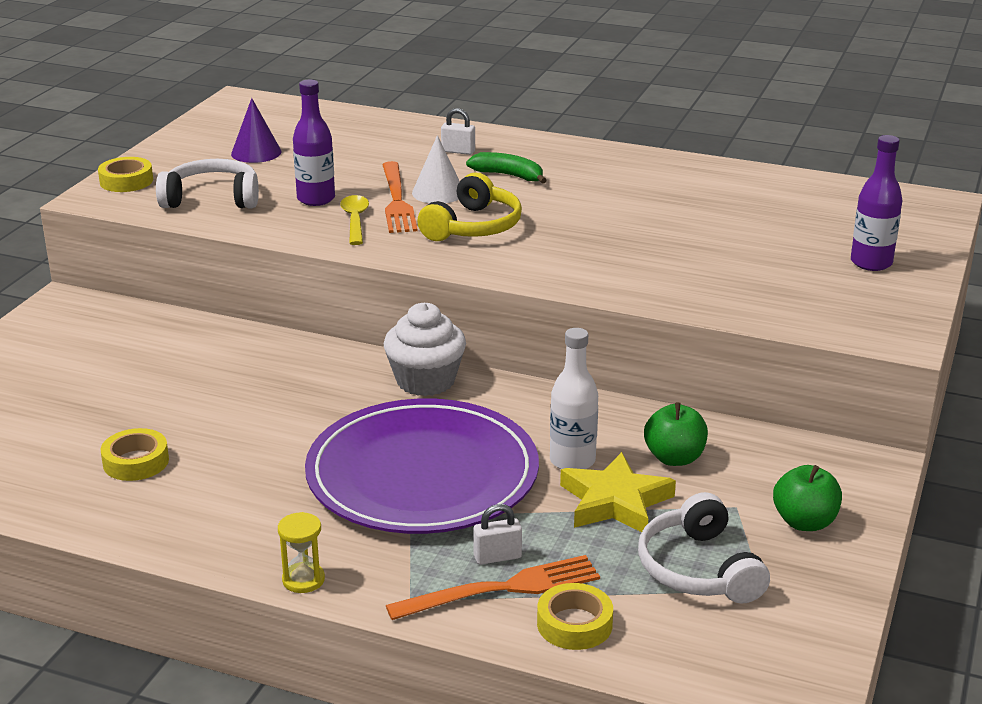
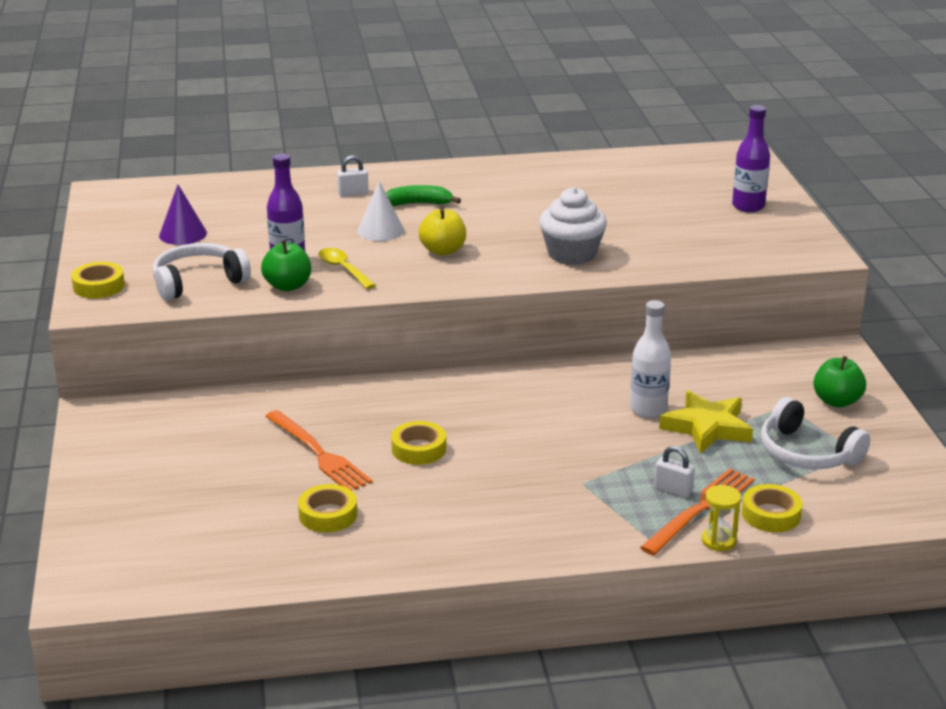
camera: 30 degrees left, 0 degrees up
yellow hourglass [278,512,325,593] -> yellow hourglass moved to [702,485,741,551]
purple plate [305,398,539,534] -> none
orange fork [382,161,418,233] -> orange fork moved to [265,410,373,490]
white cupcake [384,303,466,396] -> white cupcake moved to [539,187,607,265]
yellow headphones [417,173,522,241] -> yellow apple [419,208,466,256]
white padlock [473,504,522,565] -> white padlock turned 75 degrees clockwise [654,446,695,498]
green apple [644,402,708,466] -> green apple moved to [261,240,311,291]
none -> yellow tape [391,421,446,465]

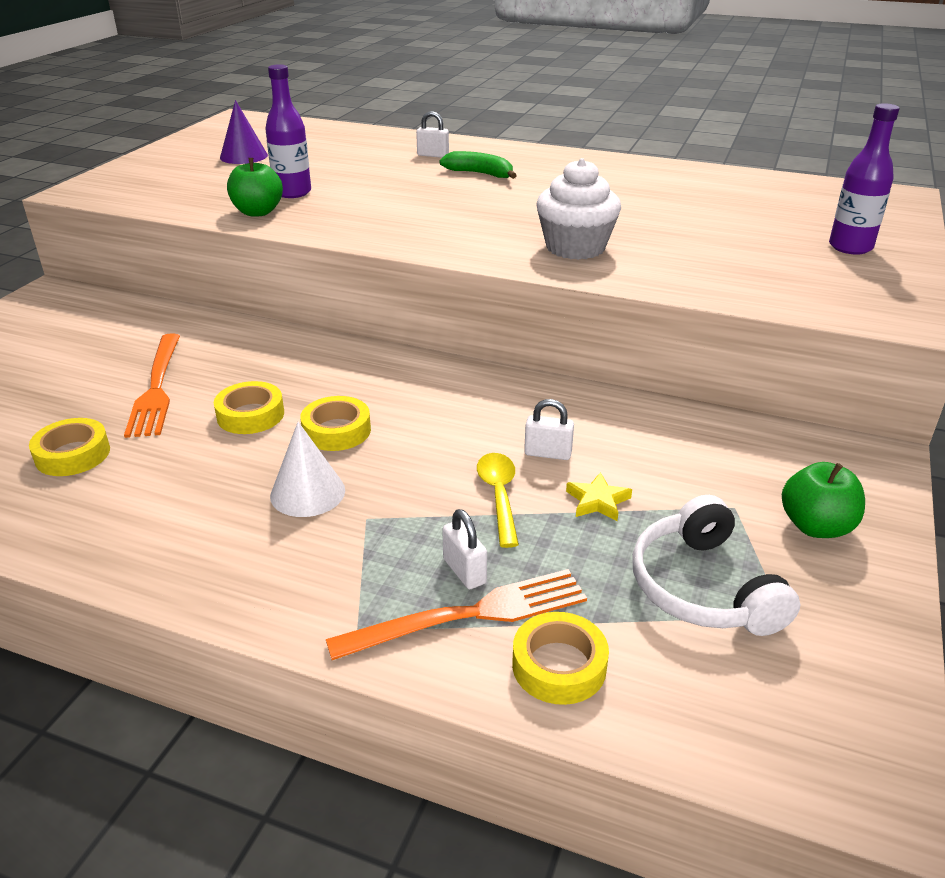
camera: 30 degrees right, 5 degrees up
yellow tape [71,262,125,299] -> yellow tape moved to [300,396,371,451]
white headphones [153,243,251,300] -> none
yellow spoon [318,248,376,289] -> yellow spoon moved to [477,453,519,548]
white cone [357,181,404,241] -> white cone moved to [270,422,345,517]
yellow apple [419,208,466,256] -> none
white bottle [630,300,671,418] -> white padlock [524,399,574,460]
yellow star [659,390,753,453] -> yellow star [566,472,632,521], size x0.50
yellow hourglass [702,485,741,551] -> none

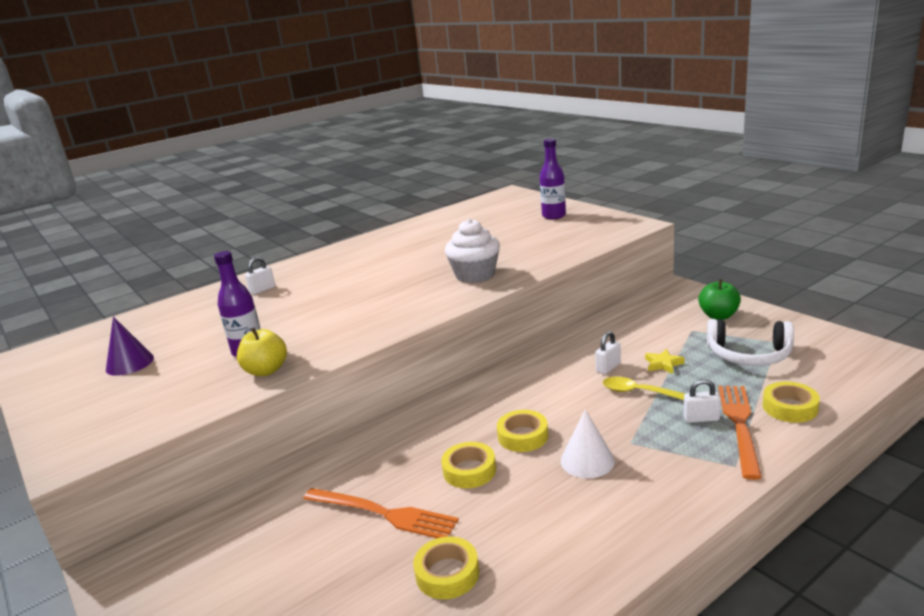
camera: 55 degrees left, 10 degrees down
green apple [227,158,283,217] -> yellow apple [237,327,287,376]
green banana [440,151,517,179] -> none

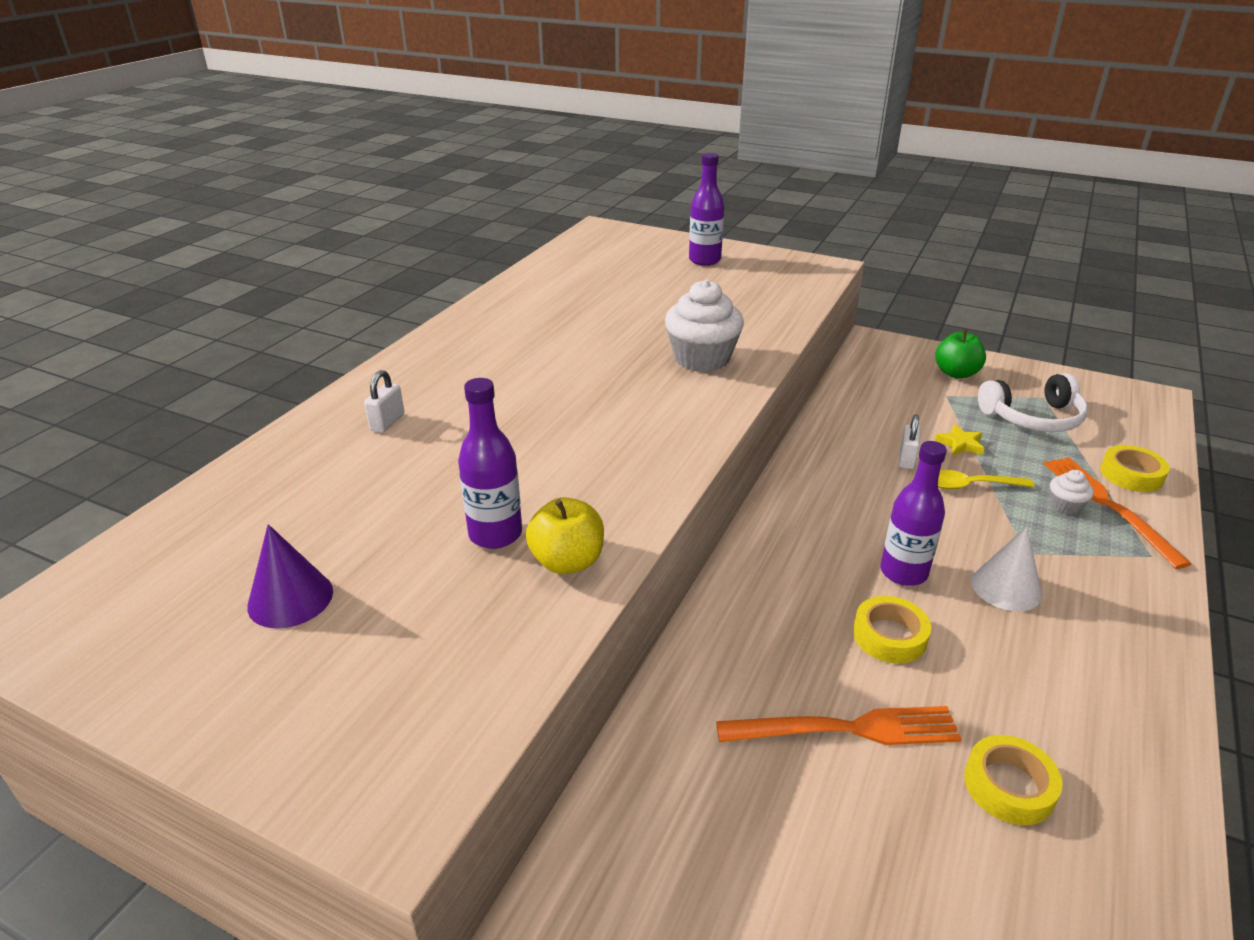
camera: 30 degrees left, 10 degrees up
yellow tape [497,410,548,452] -> purple bottle [880,441,947,586]
white padlock [684,379,721,423] -> white cupcake [1050,470,1094,515]

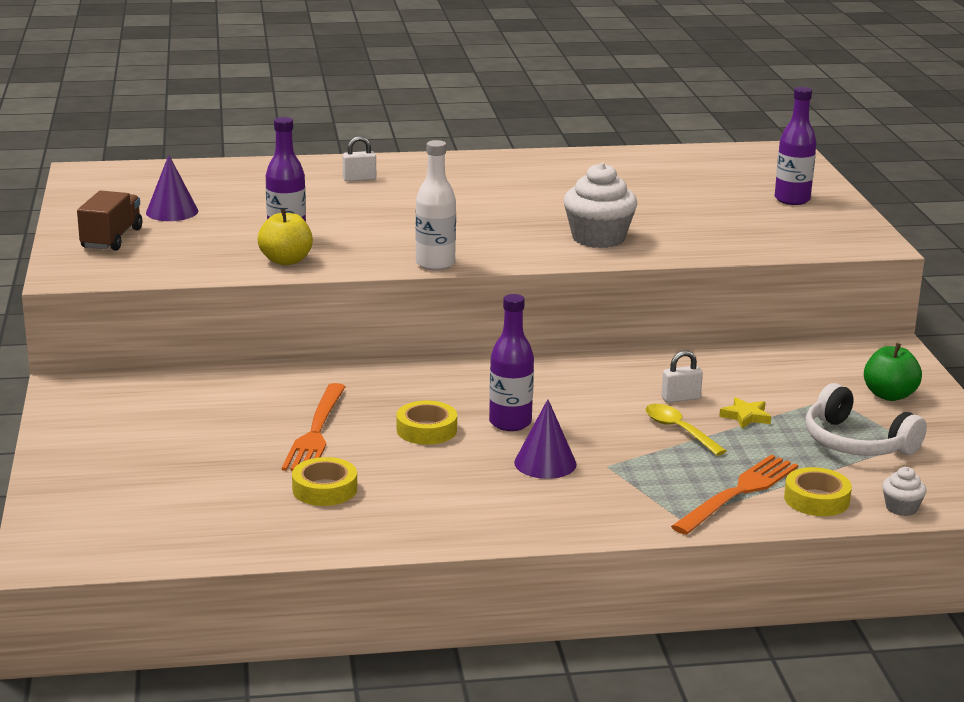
camera: 55 degrees right, 10 degrees down
orange fork [716,706,962,745] -> orange fork turned 45 degrees clockwise [282,383,346,471]
white cone [971,527,1042,611] -> purple cone [514,399,577,479]
white cupcake [1050,470,1094,515] -> white cupcake moved to [882,467,927,516]
none -> brown truck [77,191,142,251]
none -> white bottle [415,140,456,270]

